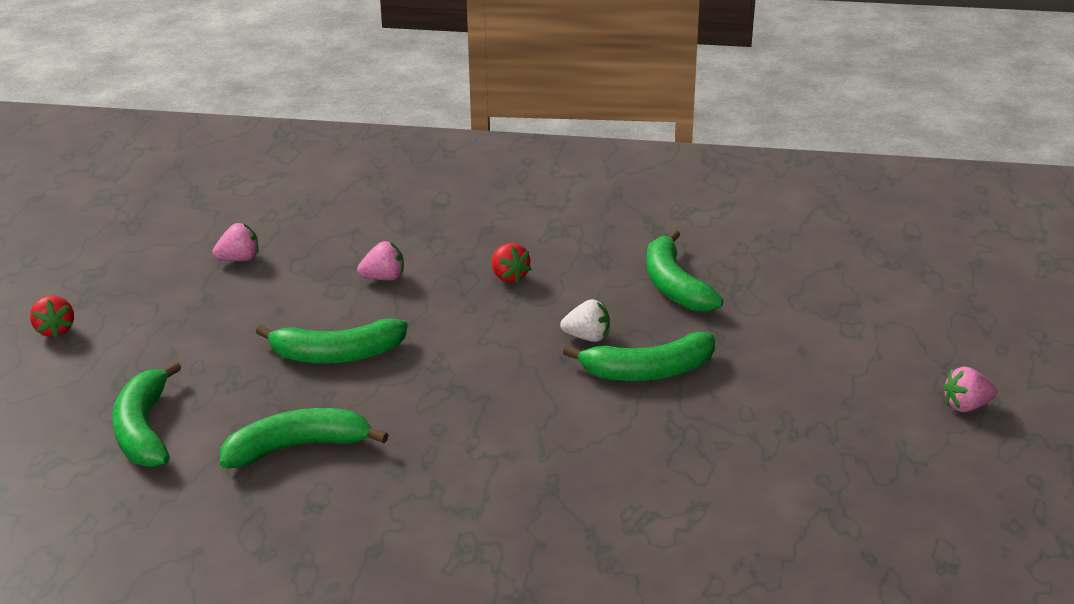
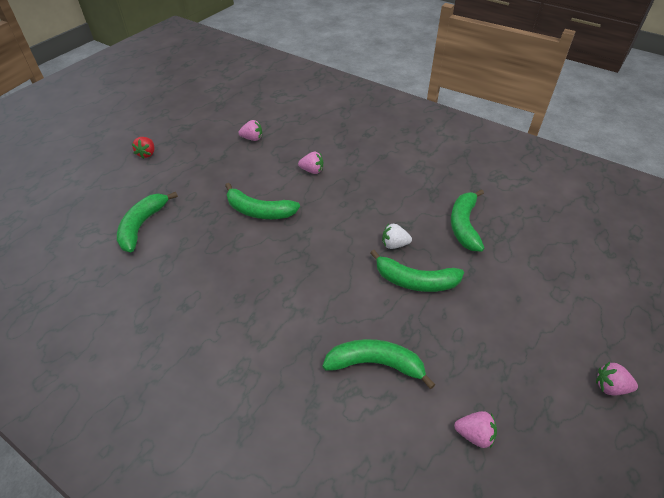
camera: 25 degrees right, 15 degrees up
green banana [220,408,388,468] -> green banana moved to [323,339,436,389]
red strawberry [492,243,532,283] -> none
white strawberry [560,299,610,342] -> white strawberry turned 150 degrees clockwise [382,224,412,249]
none -> pink strawberry [454,411,497,448]

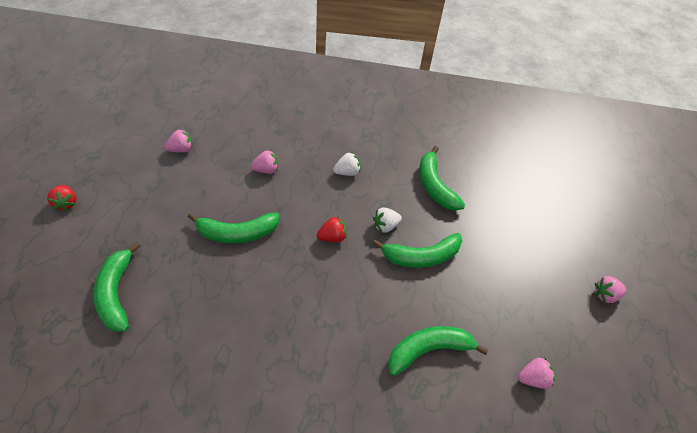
camera: 30 degrees left, 5 degrees up
none -> red strawberry [317,216,347,242]
none -> white strawberry [333,153,360,176]

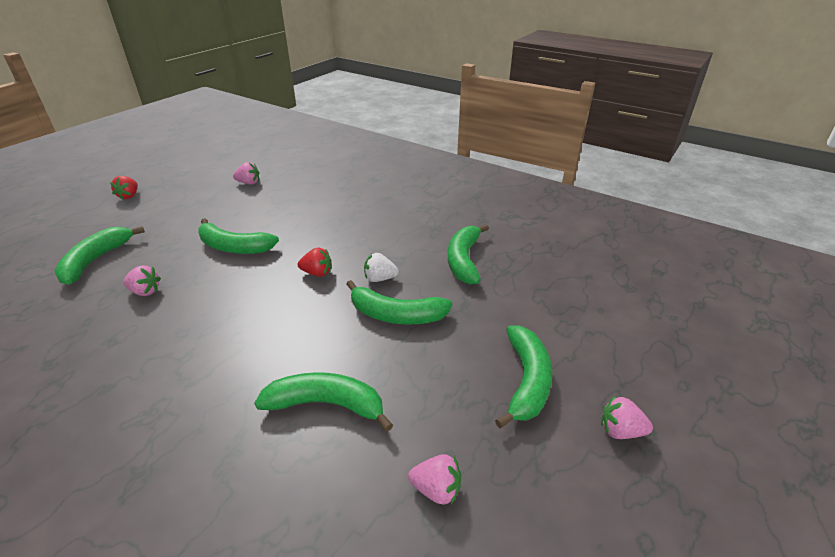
camera: 30 degrees right, 15 degrees down
pink strawberry [251,150,278,174] -> pink strawberry moved to [123,265,161,296]
white strawberry [333,153,360,176] -> none
none -> green banana [495,325,552,428]

